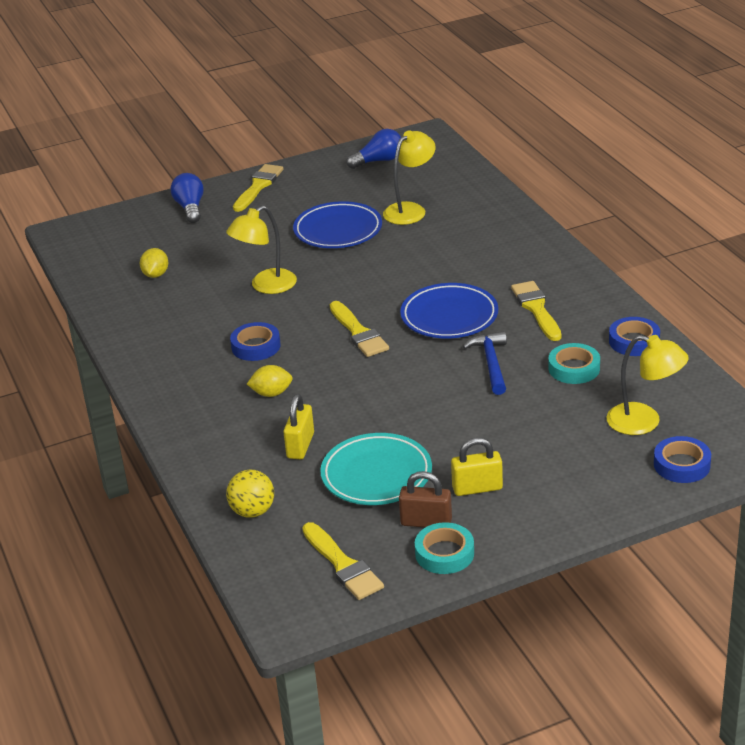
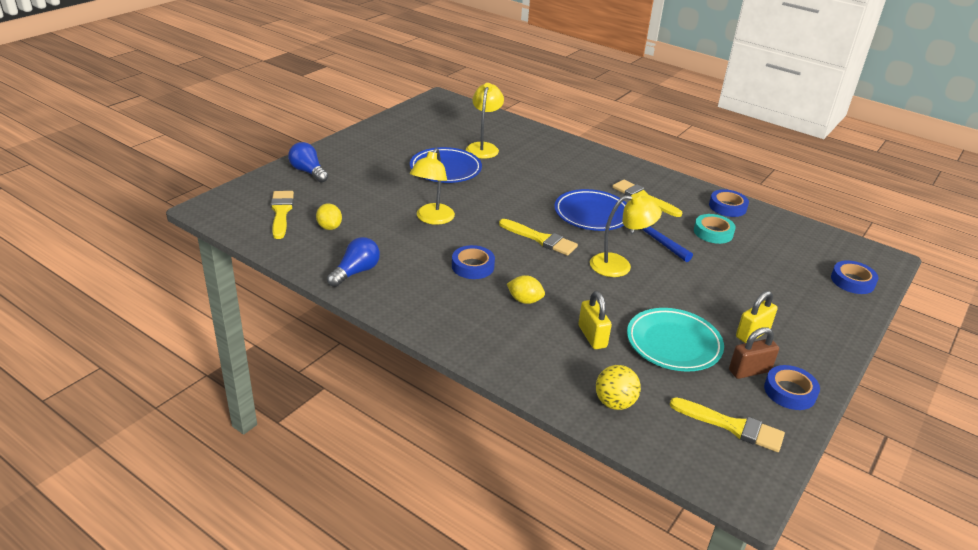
camera: 35 degrees left, 0 degrees up
yellow brush [233,164,283,212] -> yellow brush moved to [271,191,294,239]
yellow lemon [247,365,293,397] -> yellow lemon turned 60 degrees clockwise [507,275,545,304]
blue light bulb [346,129,401,169] -> blue light bulb moved to [327,237,380,287]
turquoise tape [415,522,474,574] -> blue tape [764,365,820,410]
yellow lamp [606,335,689,435] -> yellow lamp moved to [590,193,662,277]

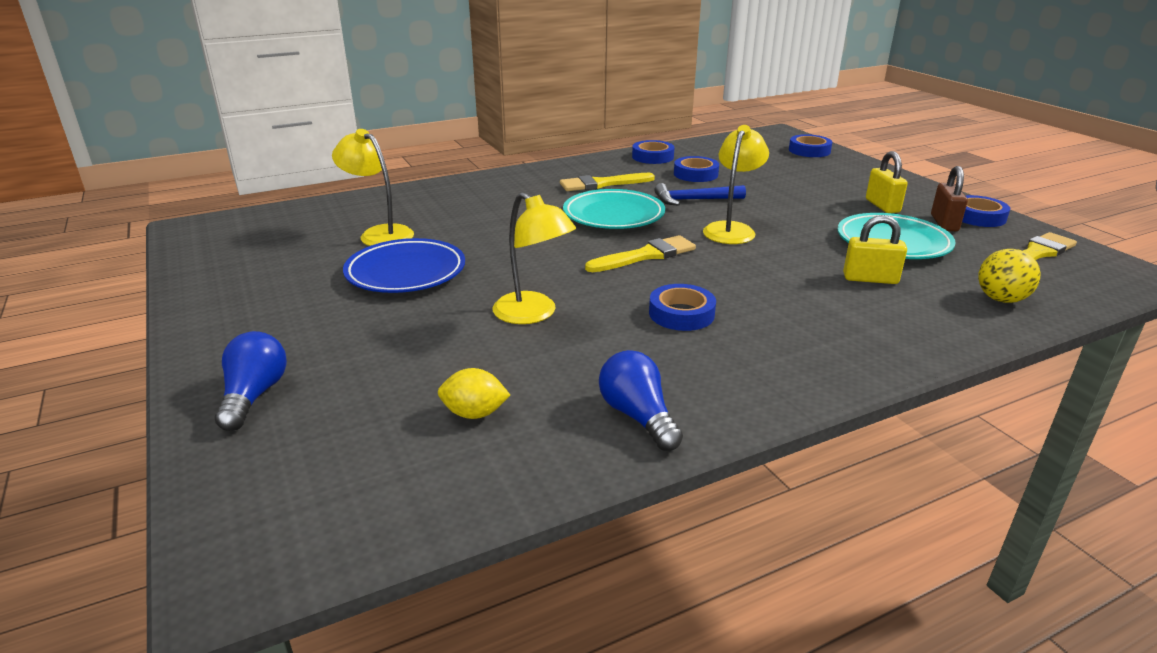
camera: 60 degrees left, 5 degrees down
yellow brush [271,191,294,239] -> none
blue light bulb [288,142,328,183] -> blue light bulb turned 105 degrees clockwise [215,331,287,431]
yellow lemon [507,275,545,304] -> none
blue plate [554,189,627,231] -> turquoise plate [563,189,665,229]
turquoise tape [694,214,736,244] -> blue tape [674,156,719,182]

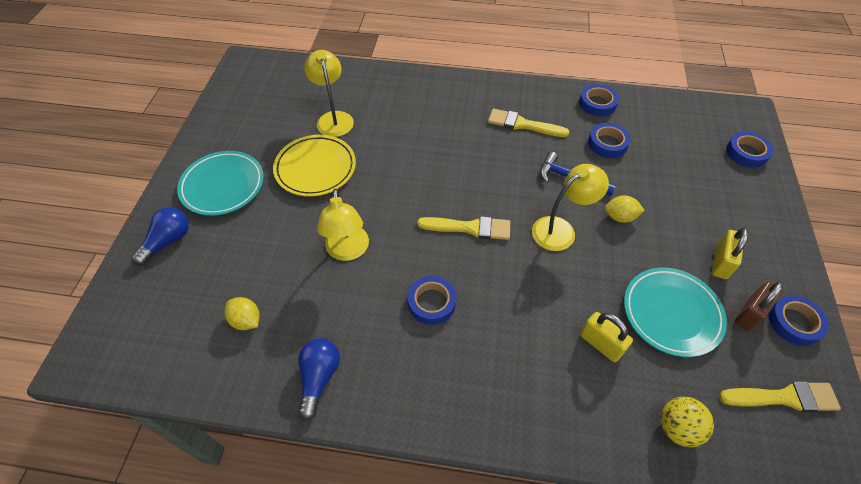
camera: 35 degrees right, 25 degrees up
blue plate [343,238,465,293] -> yellow plate [273,135,356,197]
turquoise plate [563,189,665,229] -> turquoise plate moved to [177,151,264,216]
none -> yellow lemon [605,195,645,223]

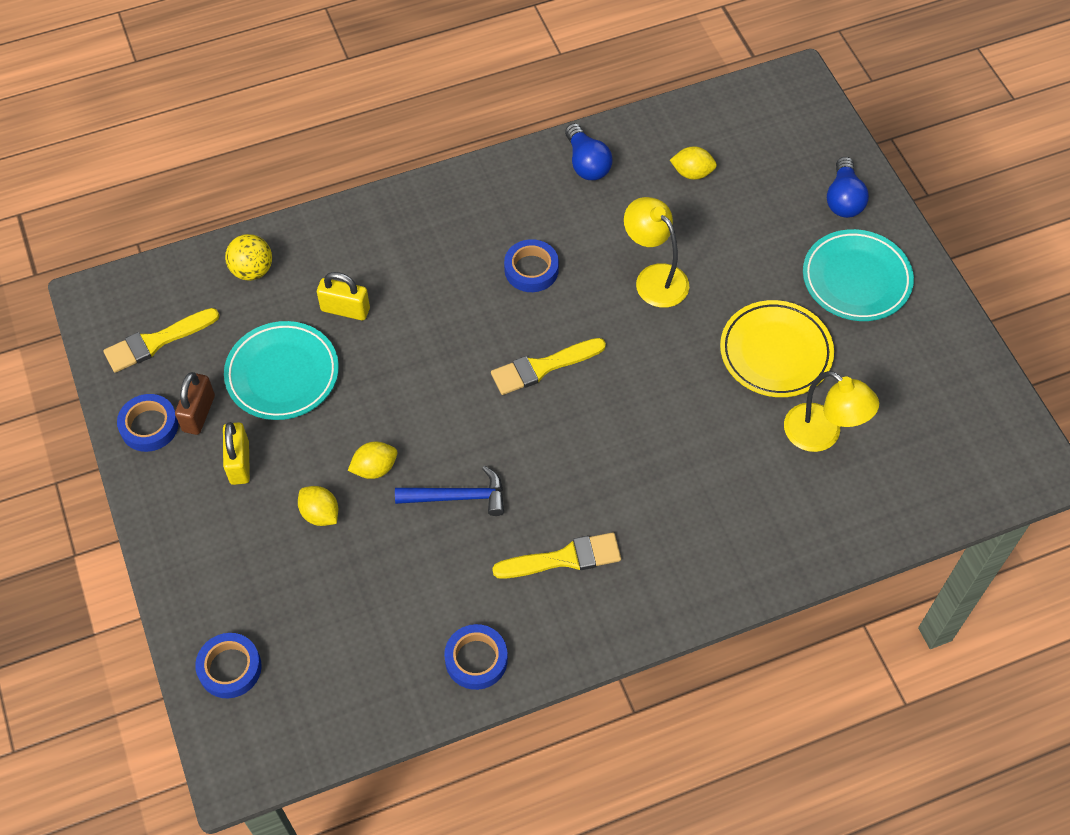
camera: 150 degrees right, 5 degrees up
yellow lamp [532,164,609,251] -> none
blue tape [588,123,631,158] -> none
none -> yellow lemon [298,486,338,526]

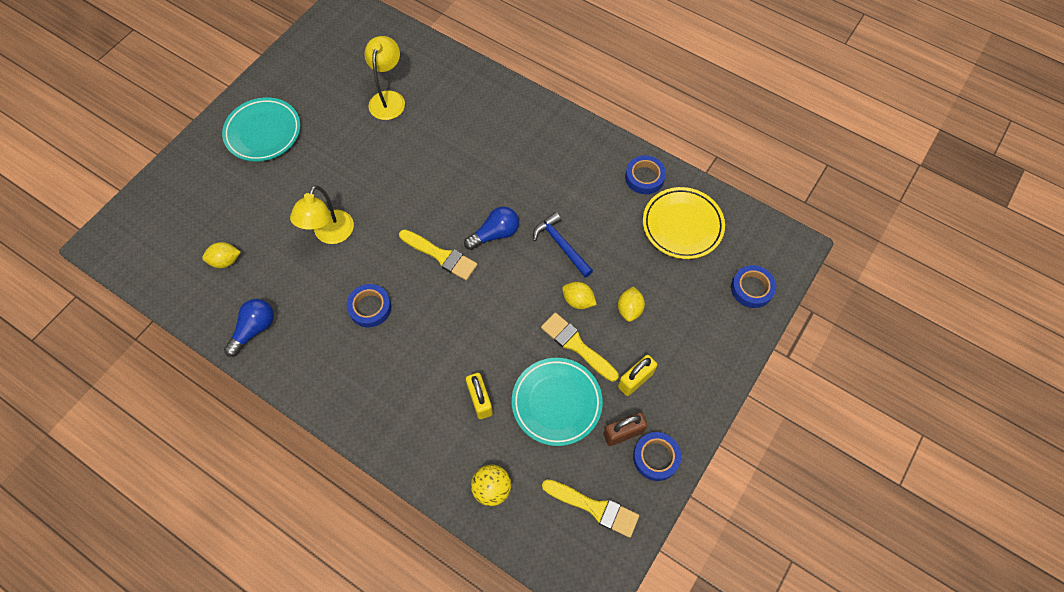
camera: 125 degrees left, 5 degrees up
yellow brush [492,532,621,579] -> yellow brush moved to [541,313,619,382]
yellow lemon [670,146,717,180] -> yellow lemon turned 75 degrees counterclockwise [202,242,240,268]
yellow plate [720,300,834,397] -> yellow plate moved to [643,187,725,259]
blue light bulb [827,157,869,218] -> blue light bulb moved to [464,206,519,250]

